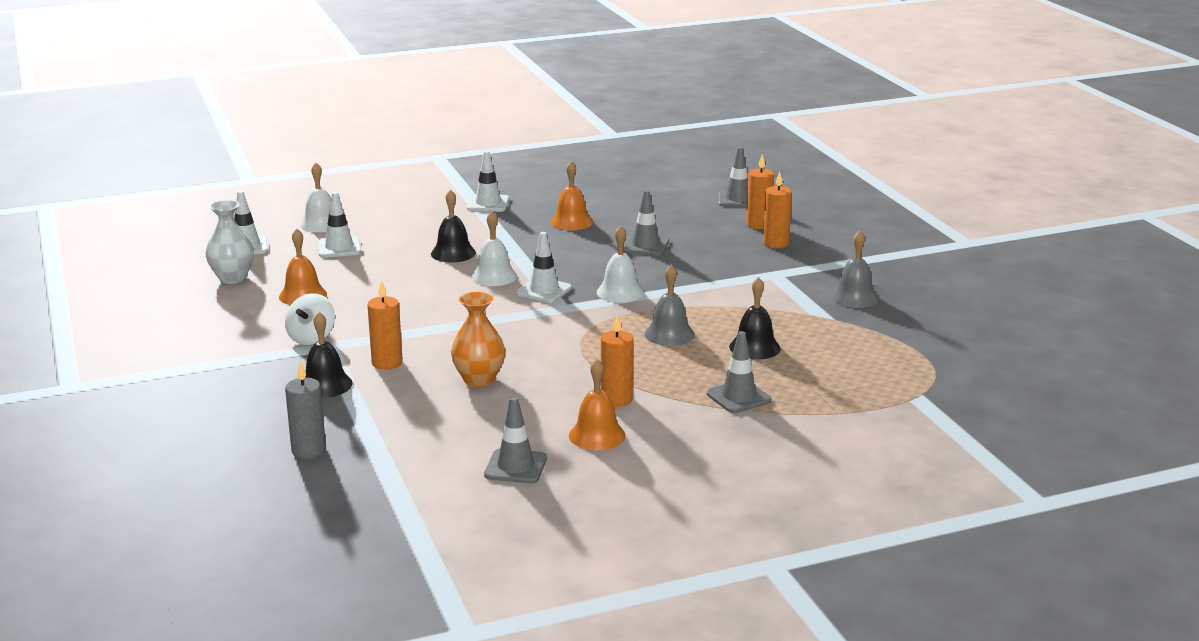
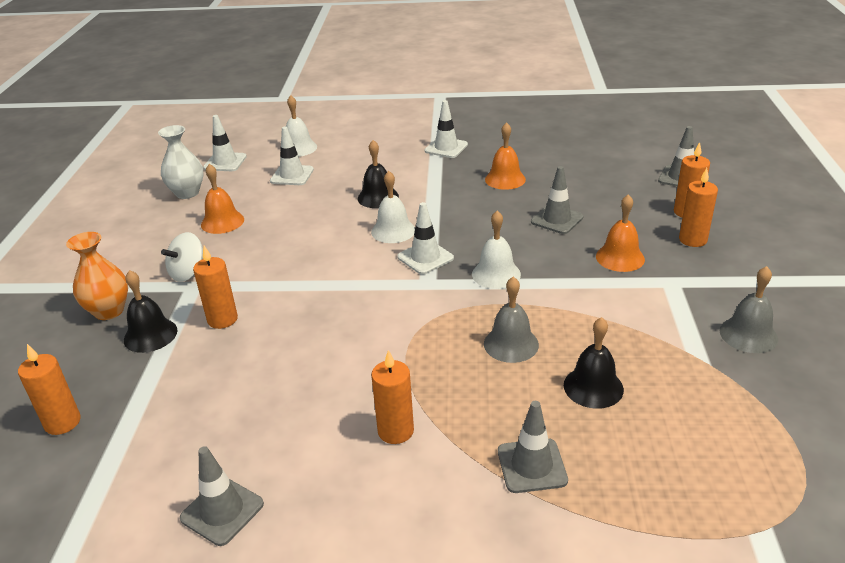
camera: 25 degrees right, 10 degrees up
grey candle [285,362,326,459] -> orange candle [18,344,81,435]
orange vase [451,292,505,387] -> orange vase moved to [66,232,128,320]
orange bell [569,359,626,450] -> orange bell moved to [596,194,645,272]

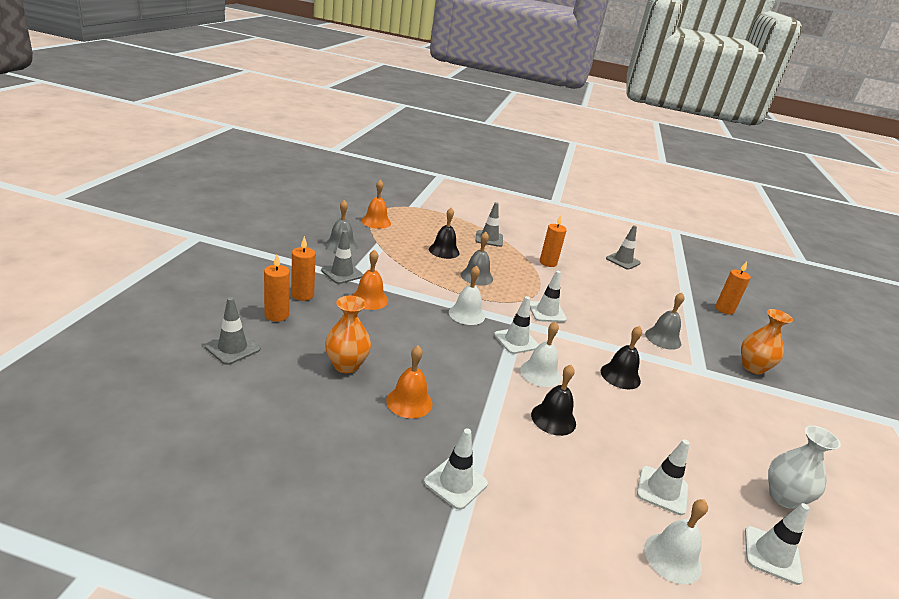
camera: 175 degrees left, 5 degrees down
black bell [124,270,177,353] -> black bell moved to [601,326,642,389]
white spinning top [161,232,203,282] -> none
orange candle [193,246,238,329] -> grey bell [645,293,684,350]
orange bell [201,164,244,234] -> orange bell moved to [361,180,391,229]
grey traffic cone [531,166,583,234] -> grey traffic cone moved to [321,230,363,284]
none -> orange vase [325,296,371,373]
none -> white traffic cone [530,271,567,322]

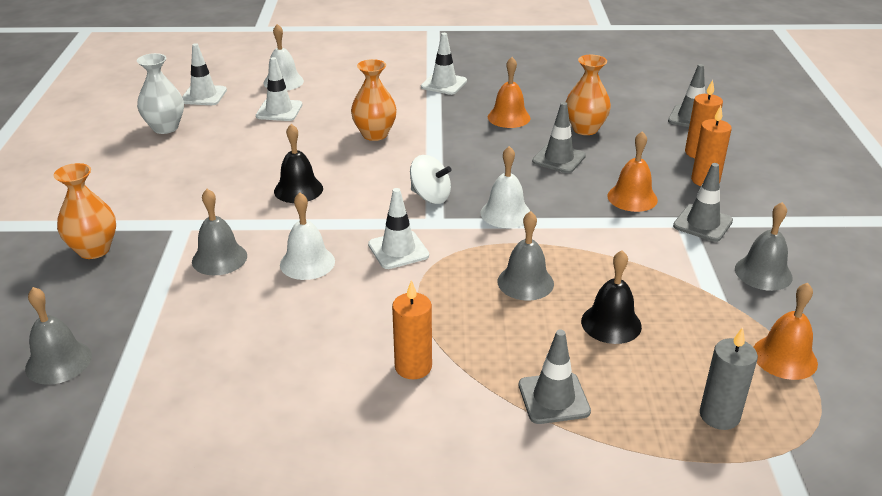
camera: 170 degrees right, 5 degrees up
white traffic cone [494,296,539,354] -> white spinning top [410,155,452,204]
white bell [520,321,561,387] -> white bell moved to [280,193,335,280]
black bell [531,365,576,436] -> orange vase [351,59,397,141]
grey traffic cone [606,225,641,270] -> grey traffic cone moved to [532,102,586,173]
orange candle [715,261,751,315] -> grey bell [25,287,92,385]
none -> grey candle [700,327,758,430]

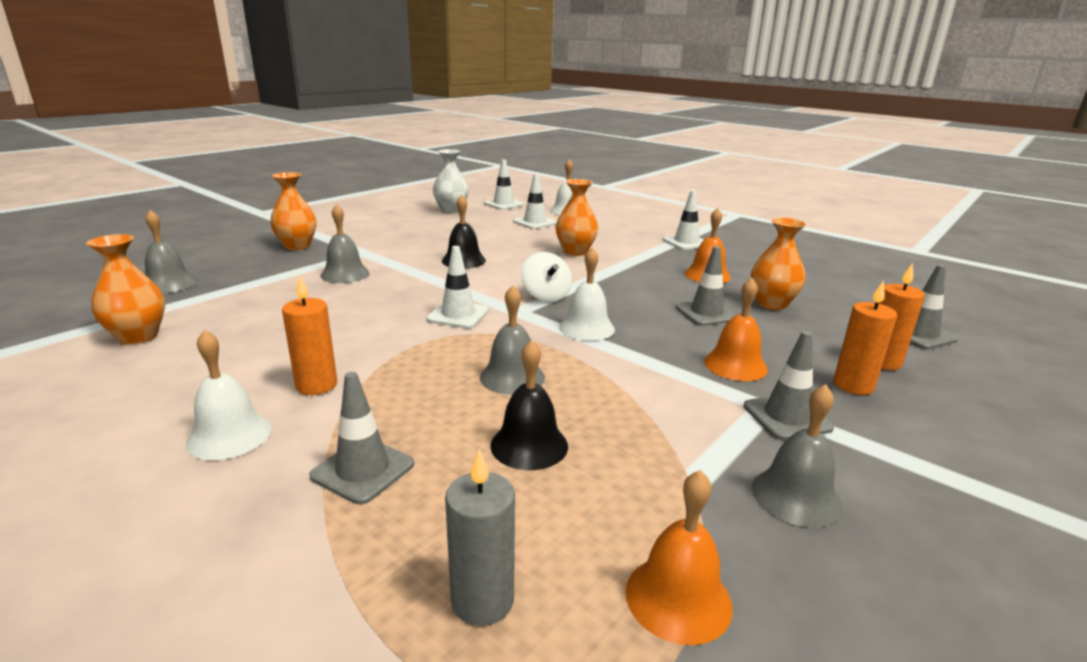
camera: 40 degrees right, 10 degrees down
white bell [280,193,335,280] -> white bell moved to [186,330,272,460]
none -> orange vase [86,234,165,345]

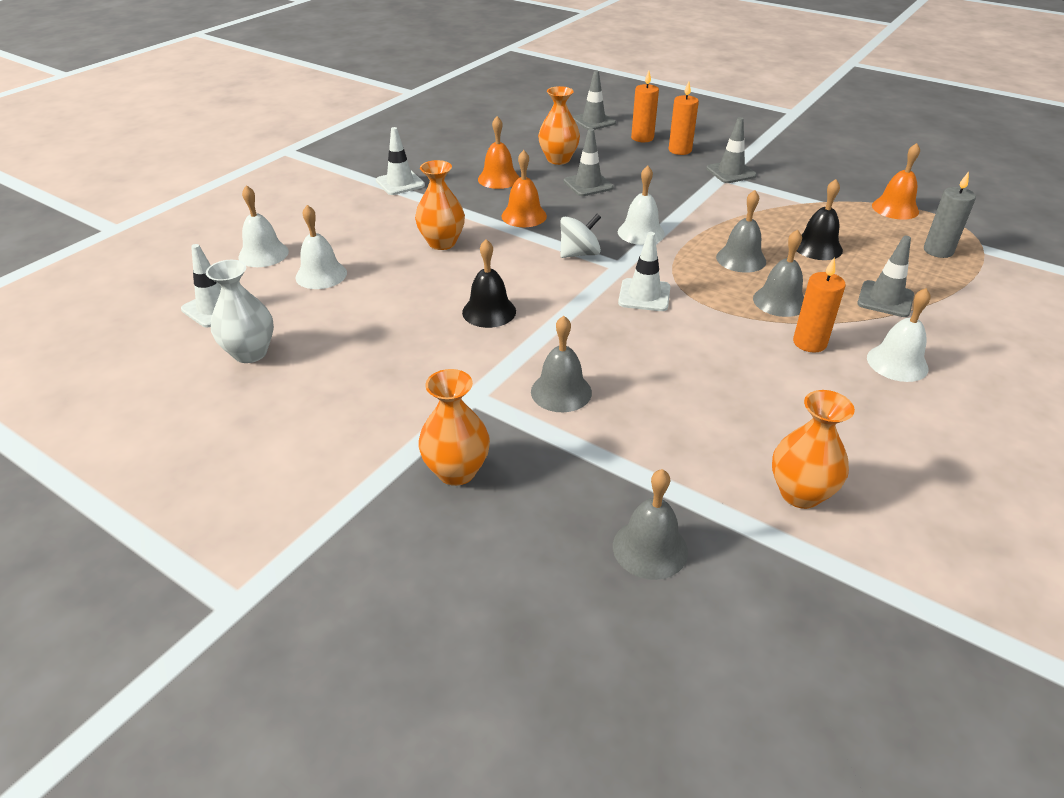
camera: 95 degrees left, 15 degrees up
white traffic cone [513,174,557,229] -> white bell [295,205,347,289]
orange bell [704,278,768,381] -> orange bell moved to [502,150,547,227]
grey bell [752,384,843,528] -> grey bell moved to [753,229,804,317]

